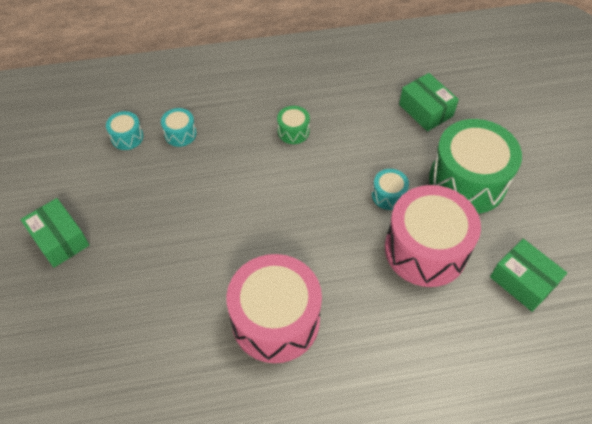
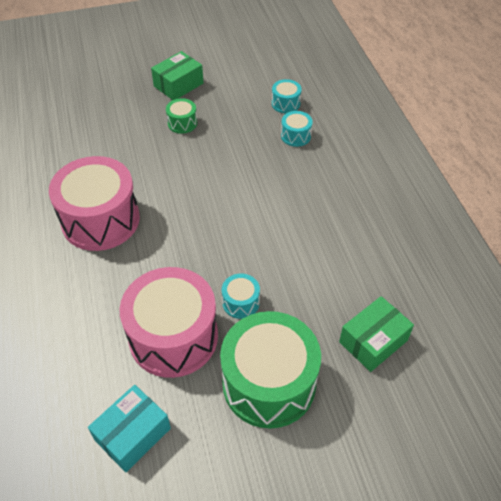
camera: 85 degrees right, 5 degrees down
green drum [277,106,310,144] -> green drum moved to [166,98,197,134]
green box [490,239,567,312] -> turquoise box [88,385,171,472]

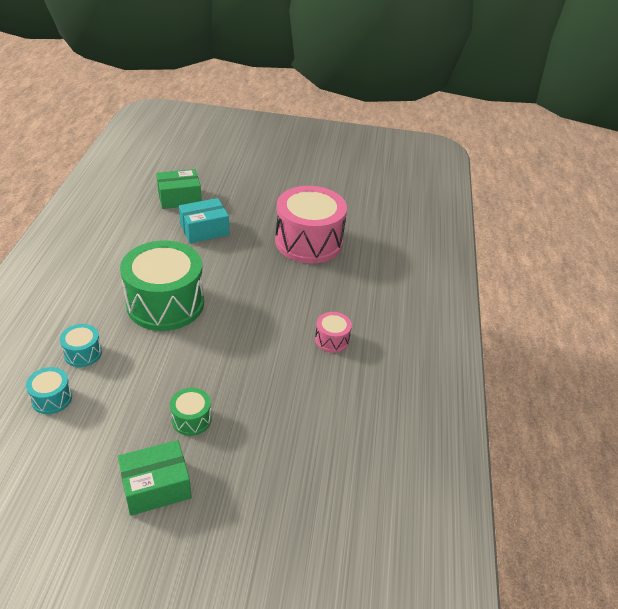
camera: 160 degrees left, 10 degrees down
pink drum [49,156,140,251] -> pink drum [315,312,352,353], size x0.44
turquoise box [88,385,171,472] -> turquoise box moved to [179,198,229,243]
green drum [220,311,321,429] -> green drum moved to [120,241,204,331]
turquoise drum [222,274,260,319] -> none

